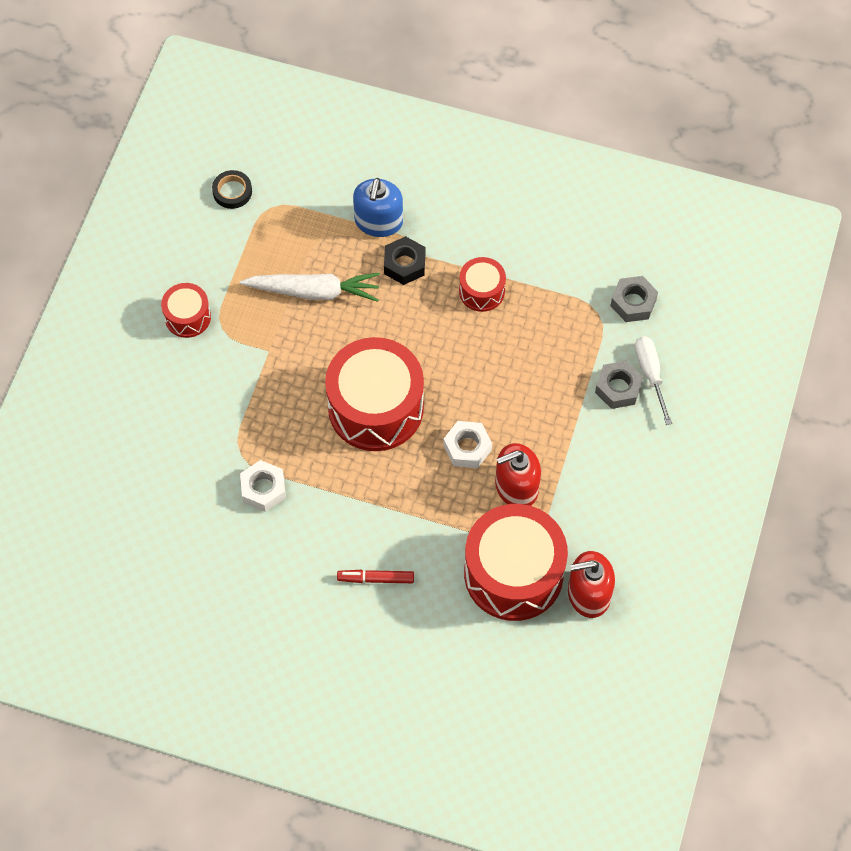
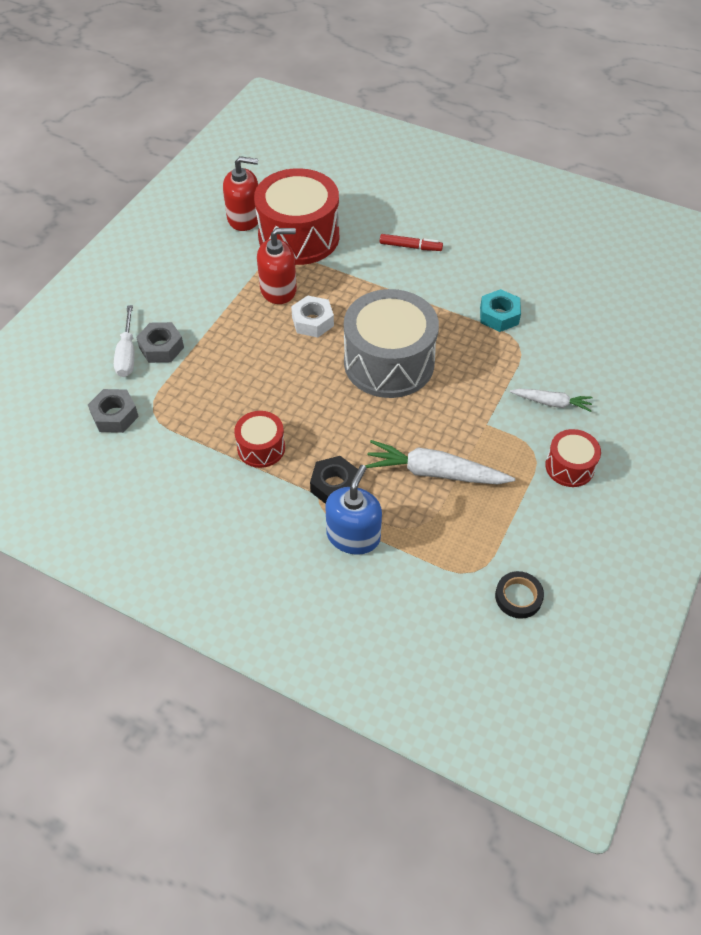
camera: 170 degrees left, 10 degrees down
white nut [240,460,286,512] -> turquoise nut [480,289,521,332]
red drum [325,337,424,451] -> grey drum [344,289,439,398]
none -> white carrot [510,389,593,412]

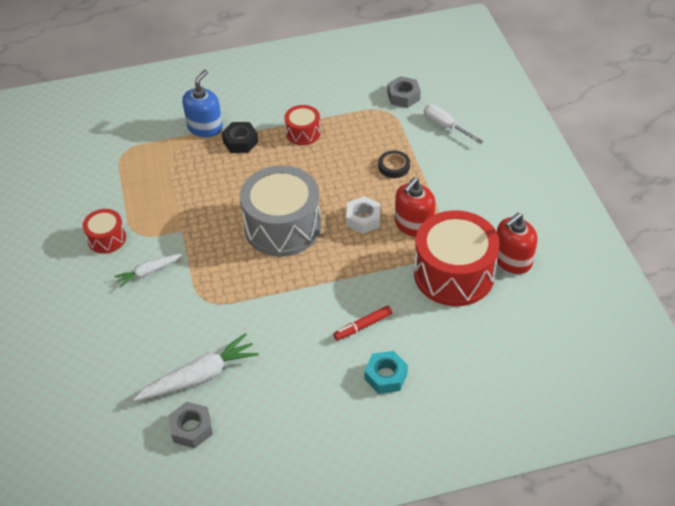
camera: 140 degrees right, 5 degrees down
grey nut [136,322,184,363] -> grey nut moved to [169,402,213,448]
blue soap dispenser [325,465,382,555] -> blue soap dispenser turned 135 degrees counterclockwise [182,70,223,137]
white carrot [365,440,515,484] -> white carrot moved to [133,333,259,401]
turquoise nut [480,289,521,332] -> turquoise nut moved to [364,351,408,394]
black tape [495,571,544,619] -> black tape moved to [378,150,410,178]

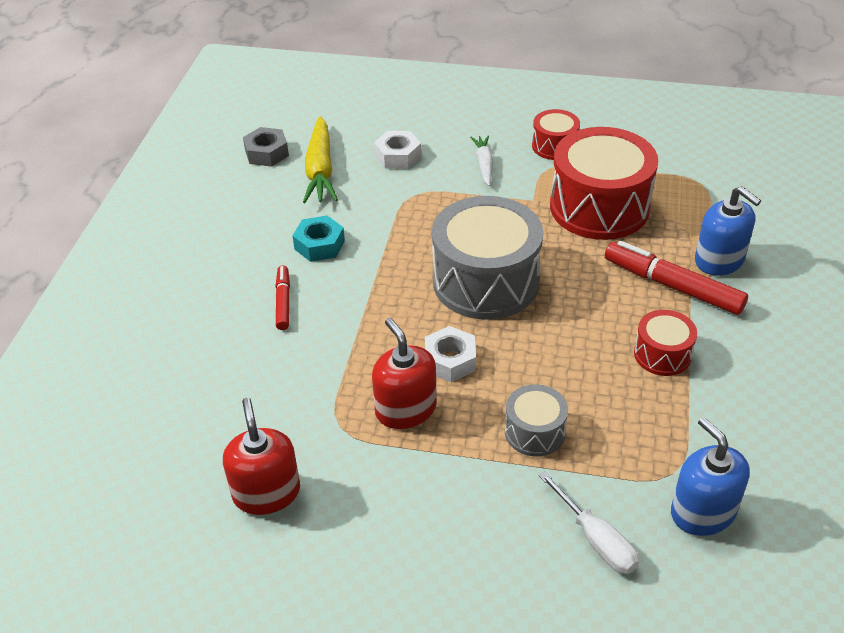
camera: 115 degrees right, 5 degrees down
white carrot [133,333,259,401] -> yellow carrot [303,116,338,203]
black nut [222,122,258,153] -> red marker [605,241,748,315]
turquoise nut [364,351,408,394] -> turquoise nut moved to [292,216,345,262]
black tape [378,150,410,178] -> grey drum [505,384,568,456]
grey nut [387,76,421,108] -> blue soap dispenser [671,417,750,536]
red drum [414,210,500,306] -> red drum moved to [550,127,658,240]
white screwdriver [424,104,484,144] -> white screwdriver turned 75 degrees clockwise [539,472,639,574]
none -> white nut [374,131,421,169]

